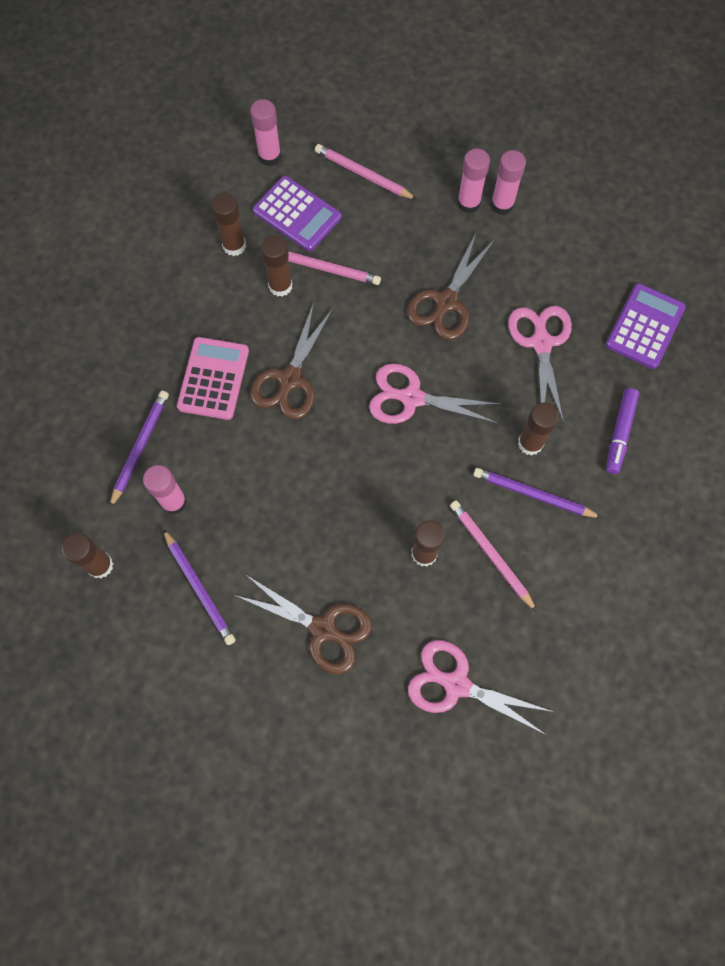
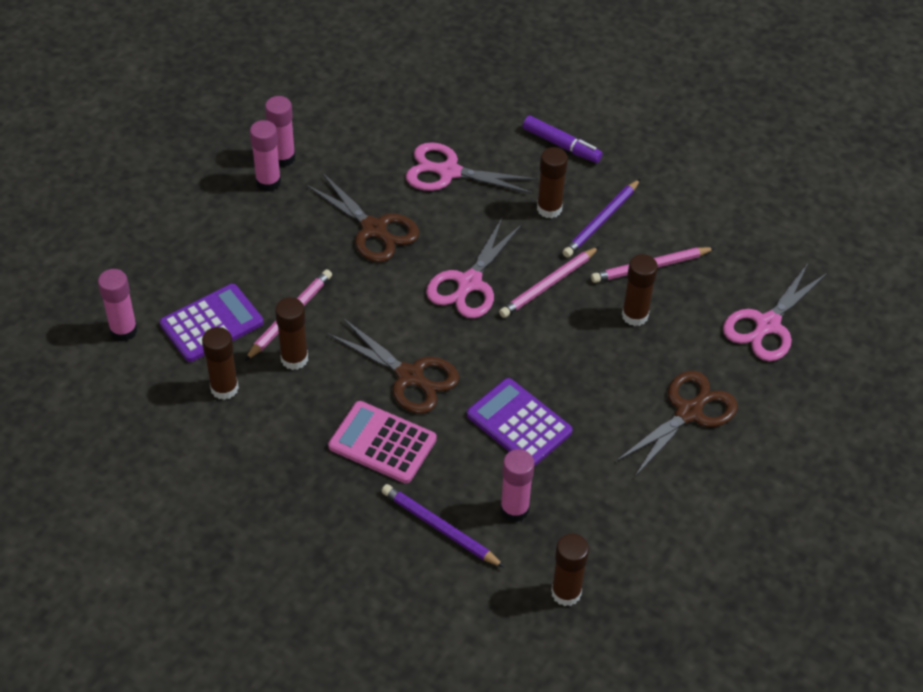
camera: 75 degrees left, 20 degrees down
purple pencil [163,529,236,645] -> none
pink pencil [315,144,417,200] -> pink pencil moved to [499,247,599,318]
purple calculator [606,283,686,369] -> purple calculator moved to [467,378,572,467]

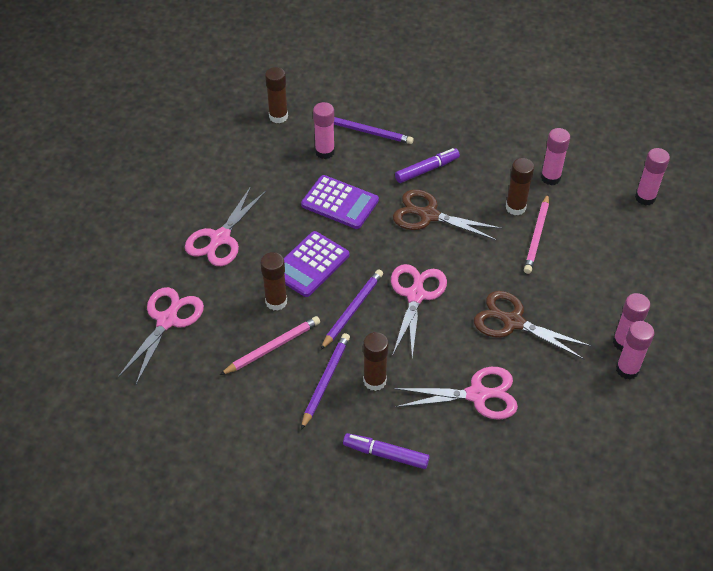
camera: 165 degrees right, 0 degrees up
purple calculator [160,284,263,362] -> purple calculator moved to [284,231,349,297]
brown glue stick [202,327,239,400] -> pink glue stick [541,128,570,185]
pink calculator [328,401,437,484] -> purple marker [395,148,460,183]
pink pencil [499,247,599,318] -> purple pencil [321,270,383,350]
brown scissors [615,371,738,478] -> pink scissors [185,186,266,266]

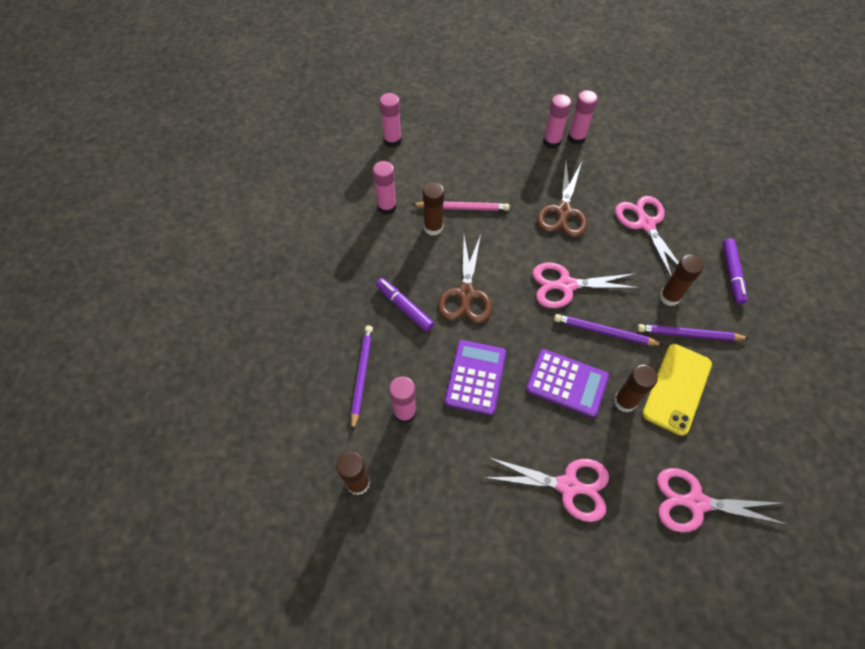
camera: 105 degrees left, 10 degrees up
pink pencil [220,316,320,375] -> yellow phone [642,344,712,436]

